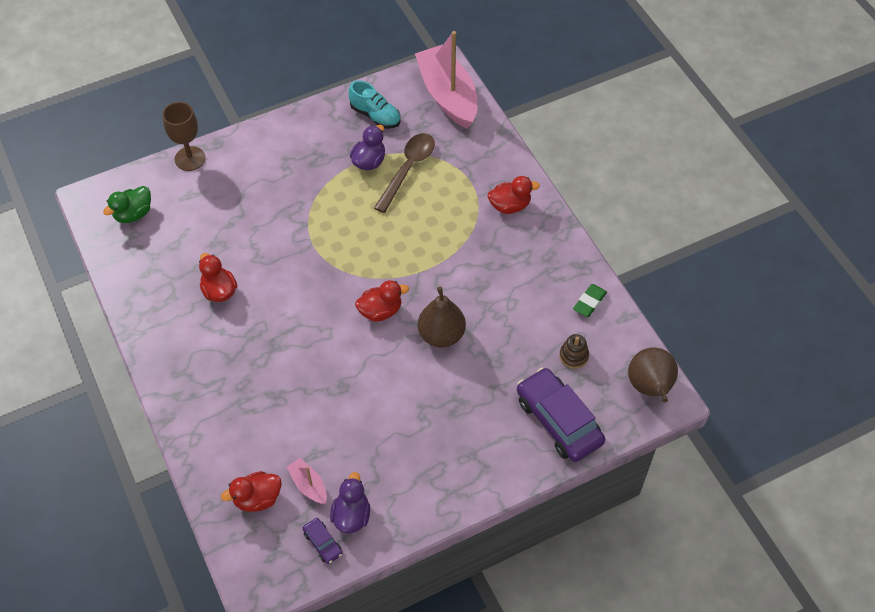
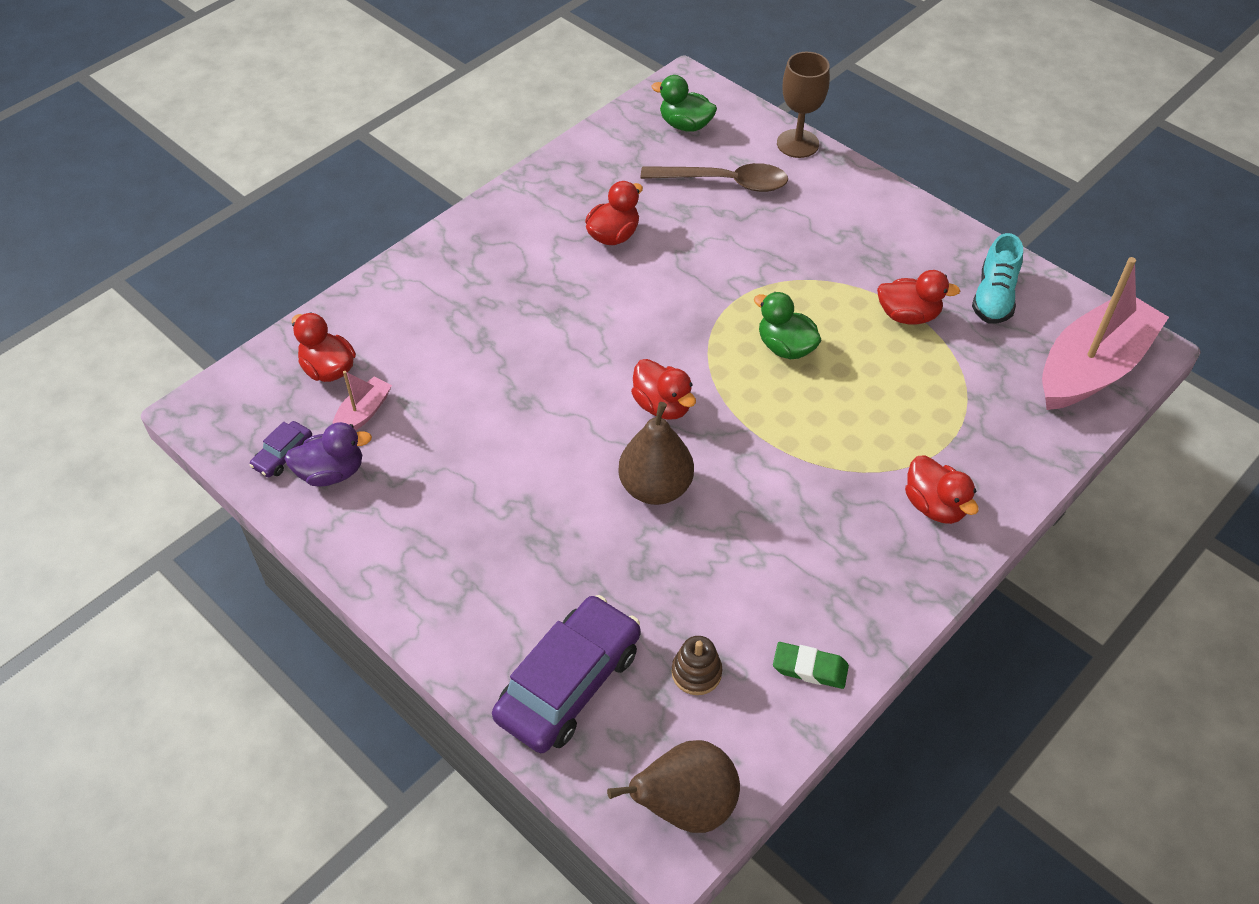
camera: 70 degrees right, 5 degrees down
purple duck [350,125,385,170] -> red duck [877,270,960,325]
brown spoon [374,133,435,213] -> brown spoon moved to [641,163,788,192]
none -> green duck [754,292,822,359]

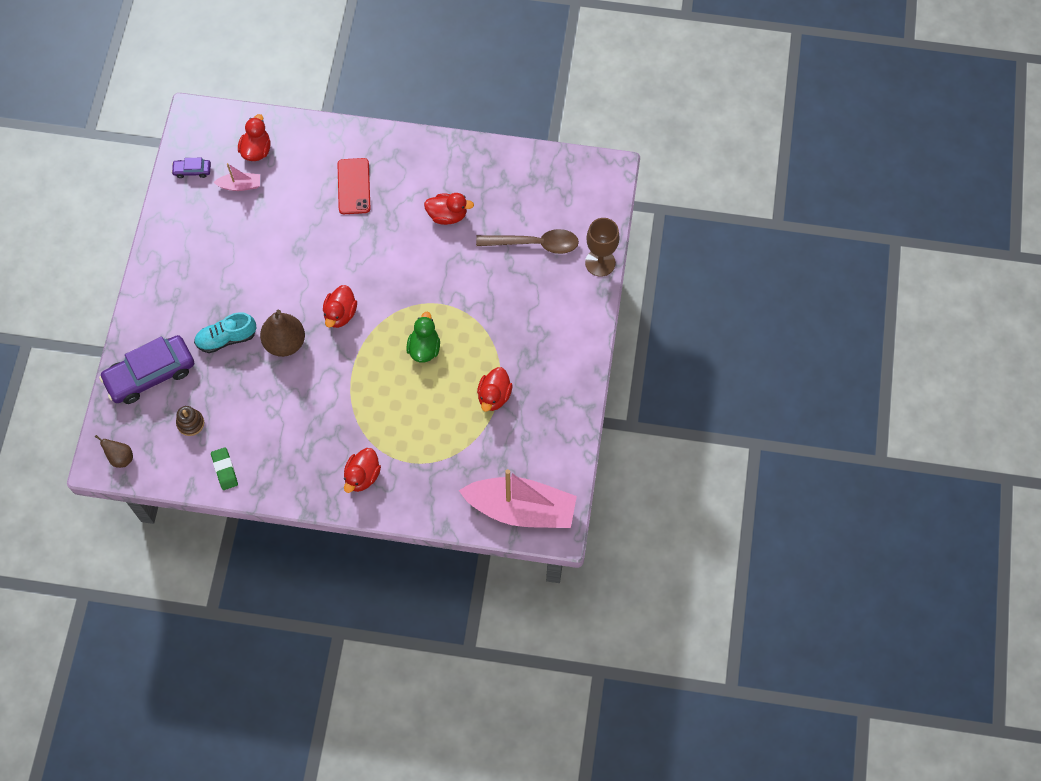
camera: 55 degrees right, 15 degrees up
purple duck [284,422,372,487] -> none
purple car [492,595,641,753] -> purple car turned 150 degrees clockwise [99,335,194,404]
brown pear [607,740,740,833] -> brown pear [95,435,133,468], size x0.56
brown spoon [641,163,788,192] -> brown spoon turned 60 degrees counterclockwise [476,229,579,254]
green duck [651,75,717,132] -> none
red duck [877,270,960,325] -> red duck turned 45 degrees clockwise [477,367,513,412]
turquoise shoe [972,233,1023,324] -> turquoise shoe moved to [194,312,256,353]
none -> red phone [338,158,371,214]

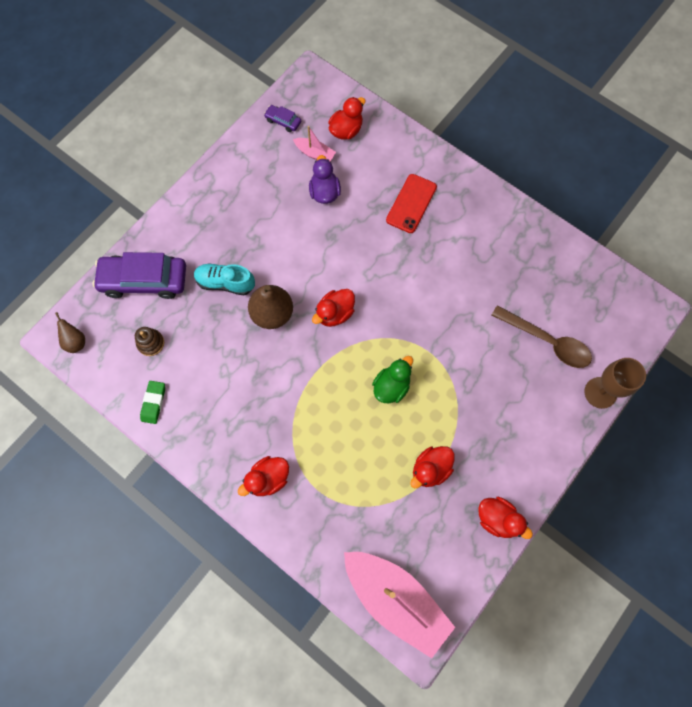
camera: 30 degrees right, 5 degrees up
red duck [424,193,474,225] -> red duck moved to [479,497,533,539]
none -> purple duck [309,155,341,204]

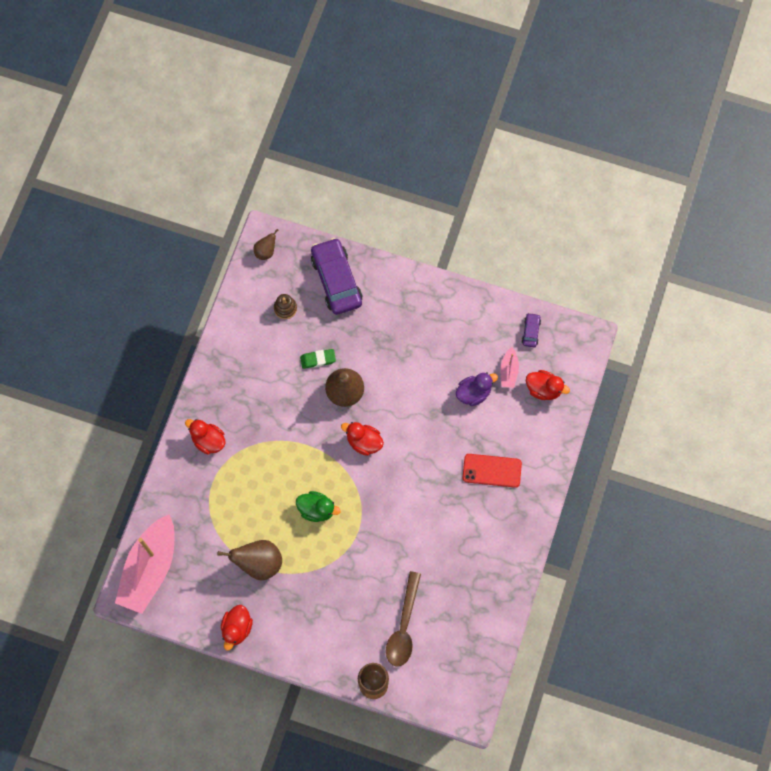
camera: 70 degrees right, 0 degrees up
green eraser [140,381,165,424] -> green eraser moved to [300,349,336,369]
turquoise shoe [194,263,255,295] -> none
red duck [410,446,455,488] -> brown pear [217,540,282,580]

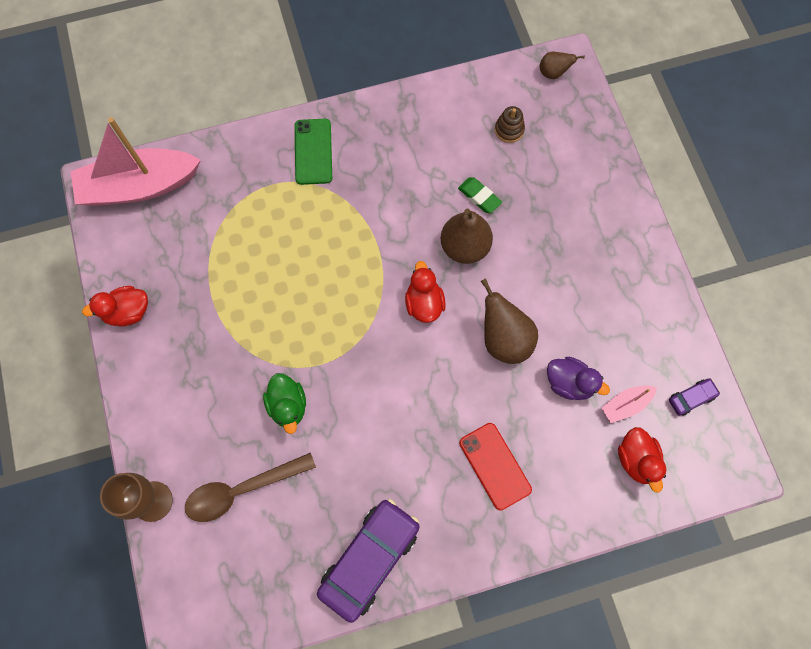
camera: 55 degrees right, 0 degrees up
red duck [185,419,225,455] -> green phone [295,119,332,185]
brown pear [217,540,282,580] -> brown pear moved to [481,278,538,364]
green duck [296,491,341,522] -> green duck moved to [263,373,306,434]
purple car [311,238,362,315] -> purple car moved to [317,499,420,623]

